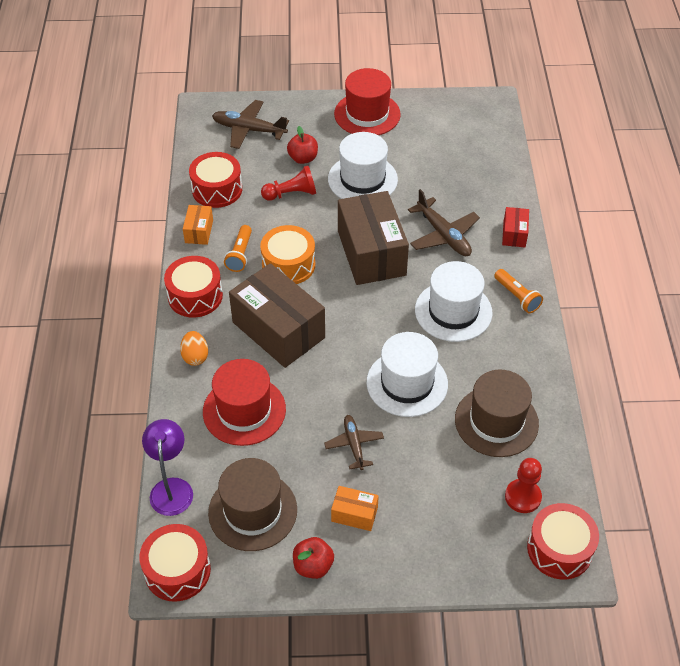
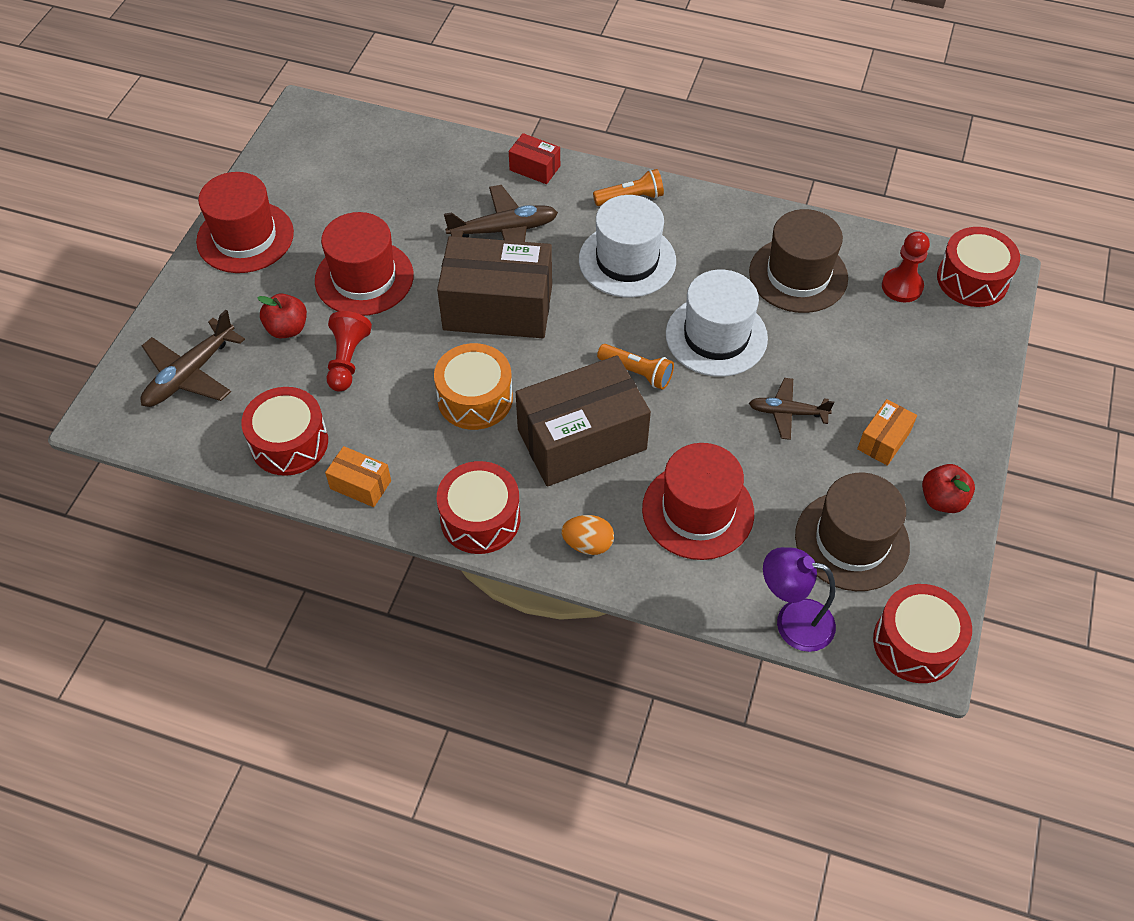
camera: 70 degrees left, 5 degrees up
orange flashlight [224,225,252,272] -> orange flashlight moved to [597,344,674,390]
white hat [328,132,398,199] -> red hat [315,212,414,316]

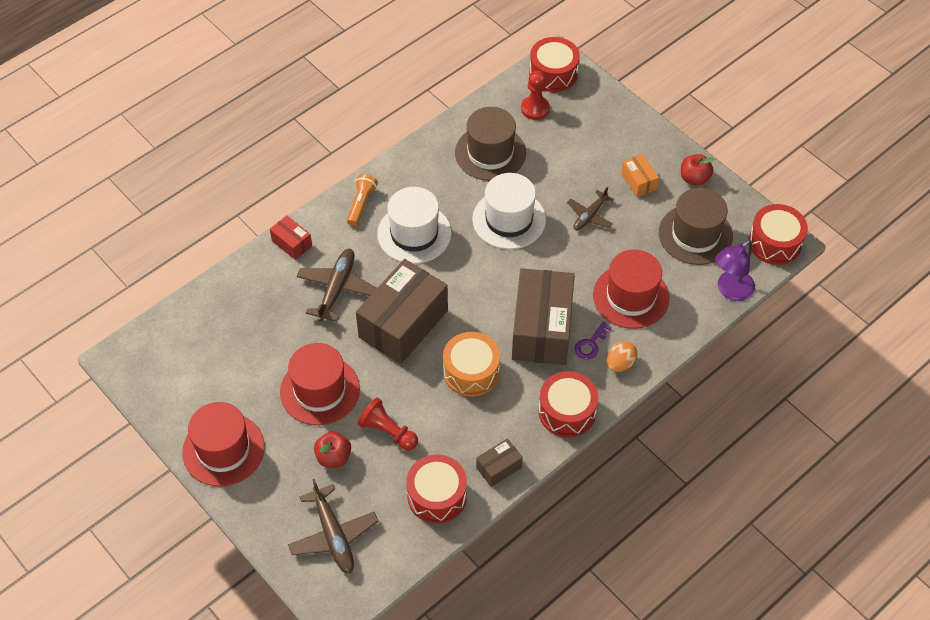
camera: 60 degrees left, 0 degrees up
orange box [325,446,391,507] -> brown box [476,438,523,487]
red box [509,133,560,184] -> red box turned 75 degrees clockwise [270,215,312,260]
orange flashlight [597,344,674,390] -> none
none -> purple key [575,322,611,360]

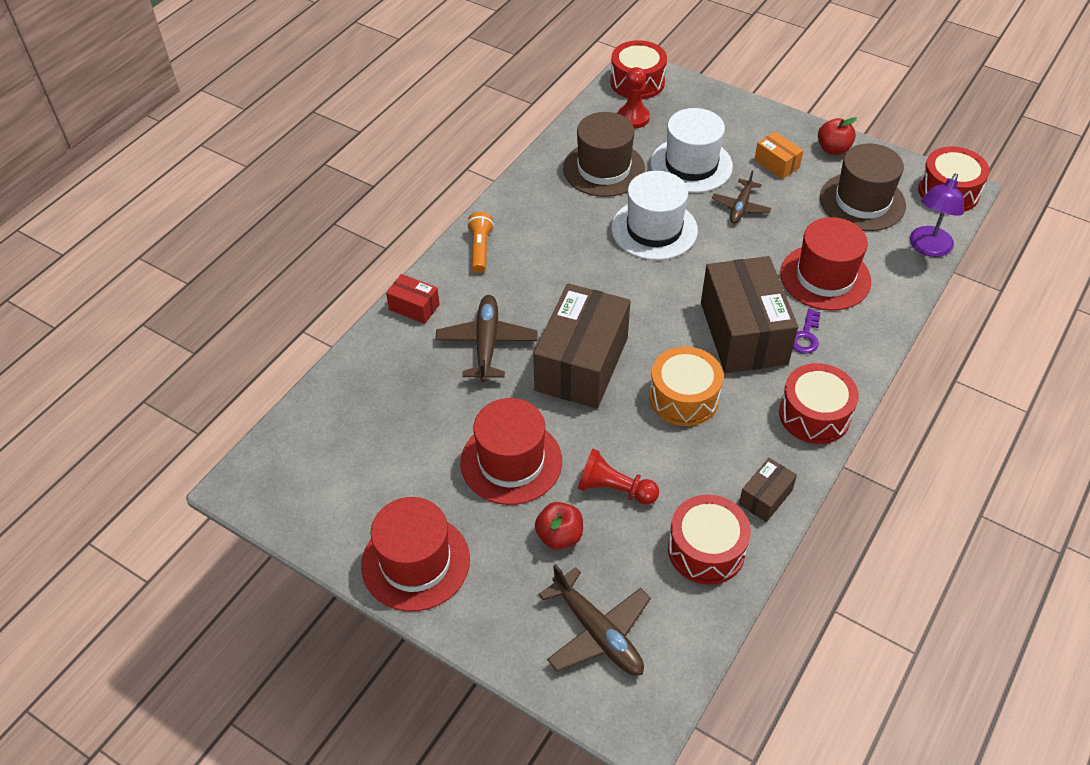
camera: 15 degrees left, 5 degrees down
white hat [377,187,451,264] -> white hat moved to [651,108,733,193]
orange egg [607,341,637,372] -> none

